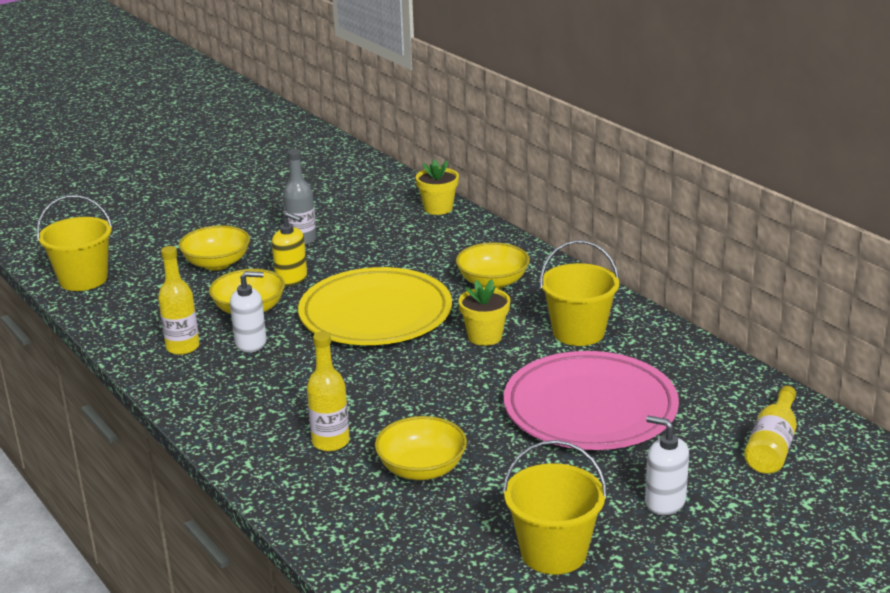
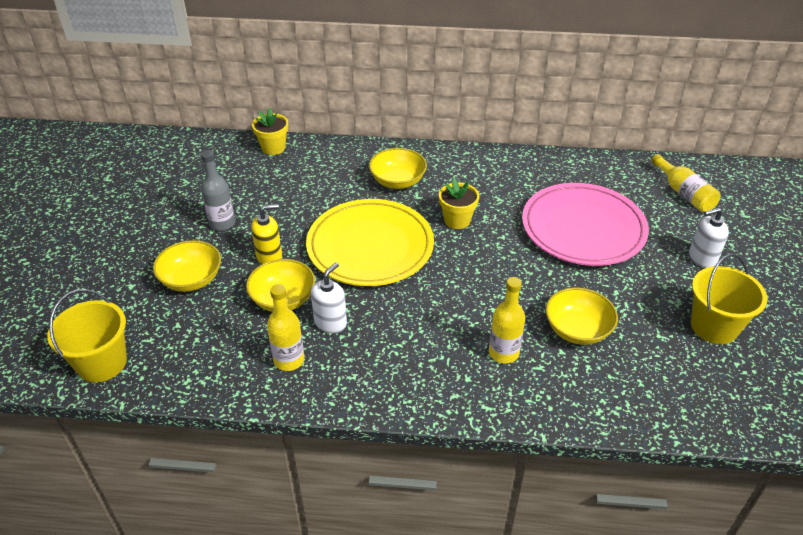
camera: 50 degrees left, 15 degrees up
yellow bucket [540,240,619,346] -> none

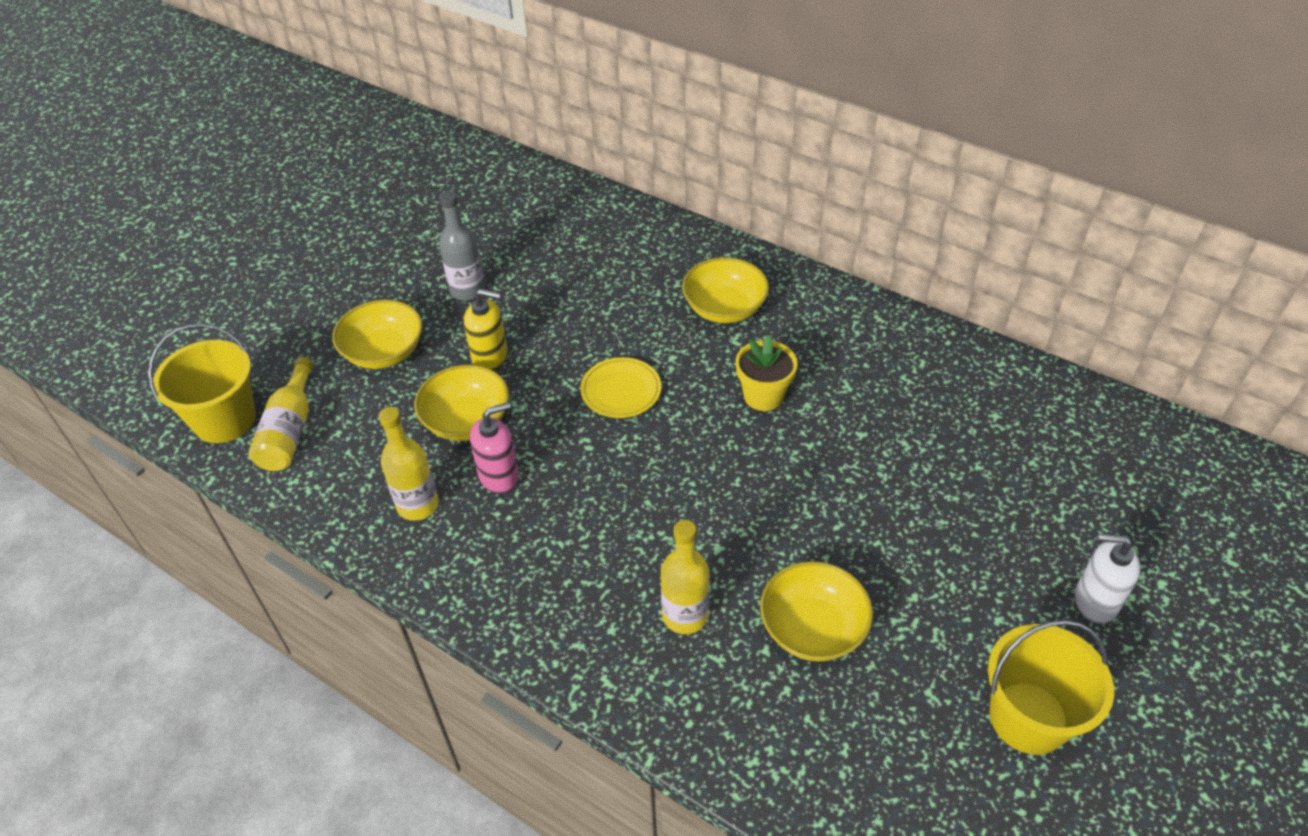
camera: 30 degrees right, 5 degrees up
yellow flower pot [252,108,288,155] -> none
yellow plate [306,199,434,286] -> yellow plate [580,357,661,418], size x0.44
white soap dispenser [311,263,347,333] -> pink soap dispenser [470,402,519,494]
pink plate [522,183,649,266] -> none
yellow bottle [651,154,720,212] -> yellow bottle moved to [248,357,313,471]

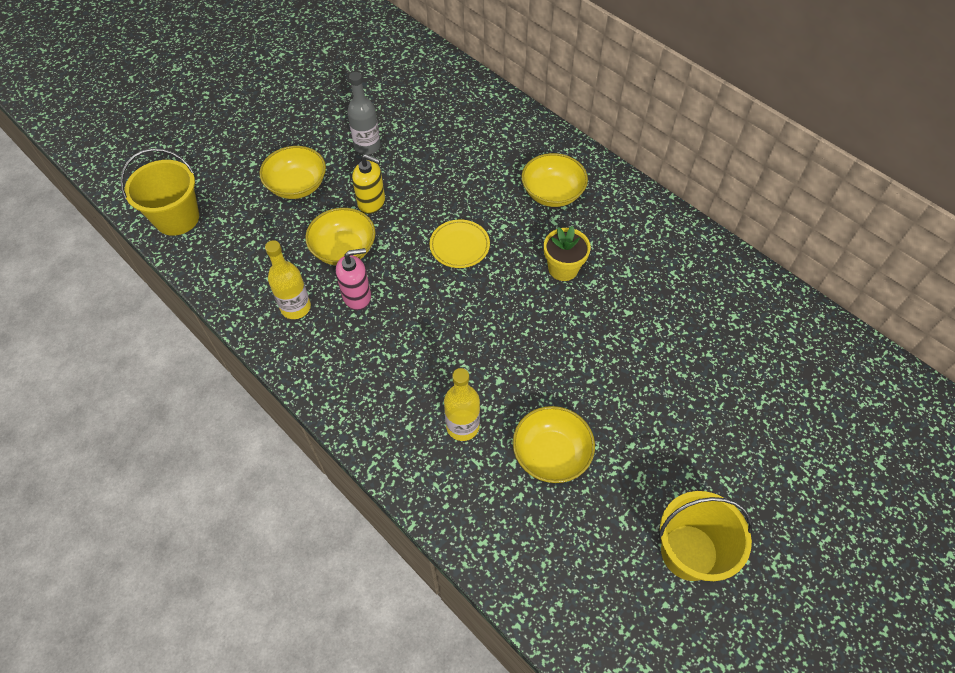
camera: 10 degrees right, 10 degrees up
yellow bottle [248,357,313,471] -> none
white soap dispenser [1075,534,1141,624] -> none

